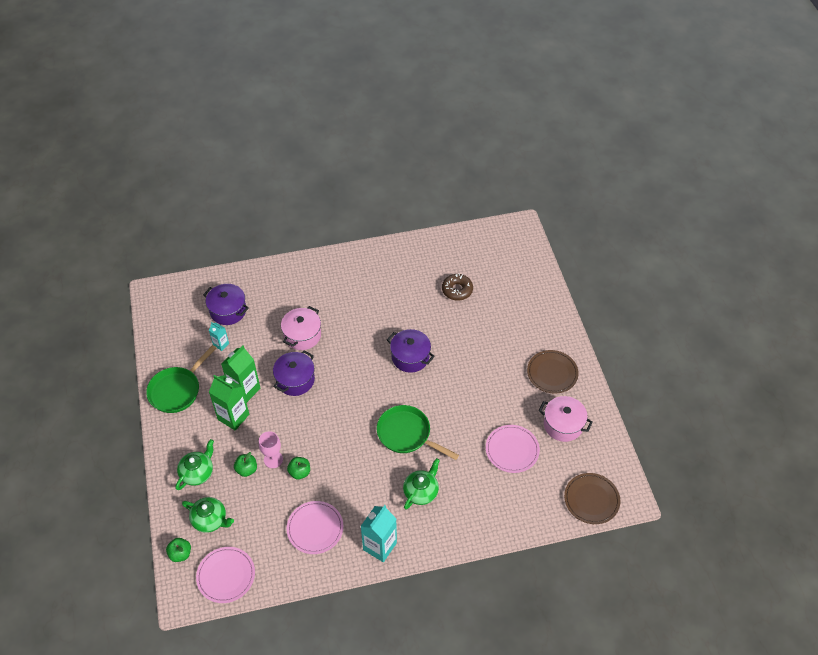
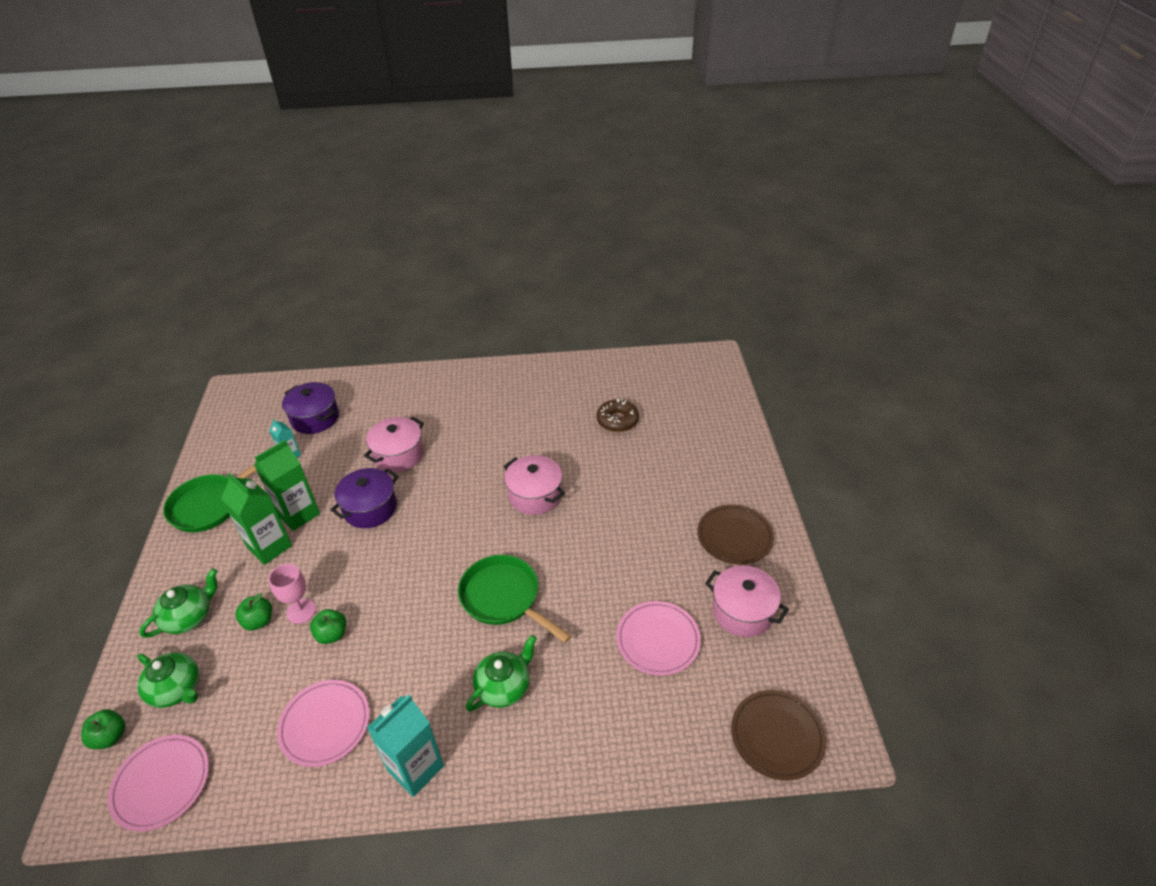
camera: 10 degrees right, 10 degrees down
purple pot [387,329,435,373] -> pink pot [503,455,565,515]

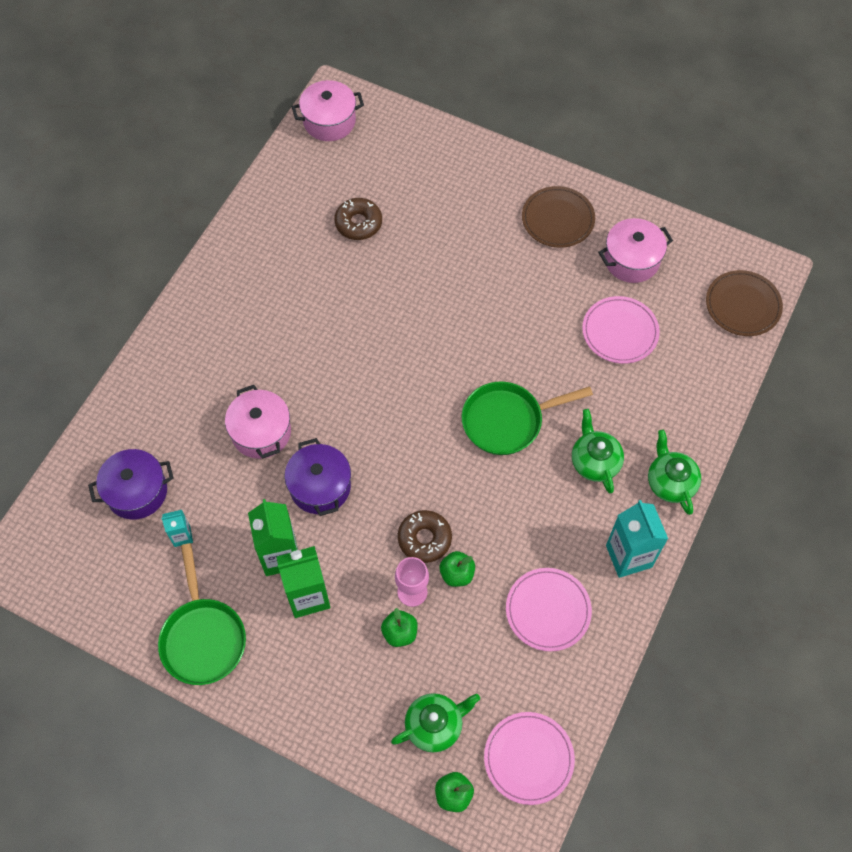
camera: 60 degrees left, 20 degrees up
green teapot [139,568,218,638] -> green teapot moved to [648,430,701,515]
pink pot [503,455,565,515] -> pink pot moved to [292,80,364,141]
none -> brown donut [398,510,452,563]

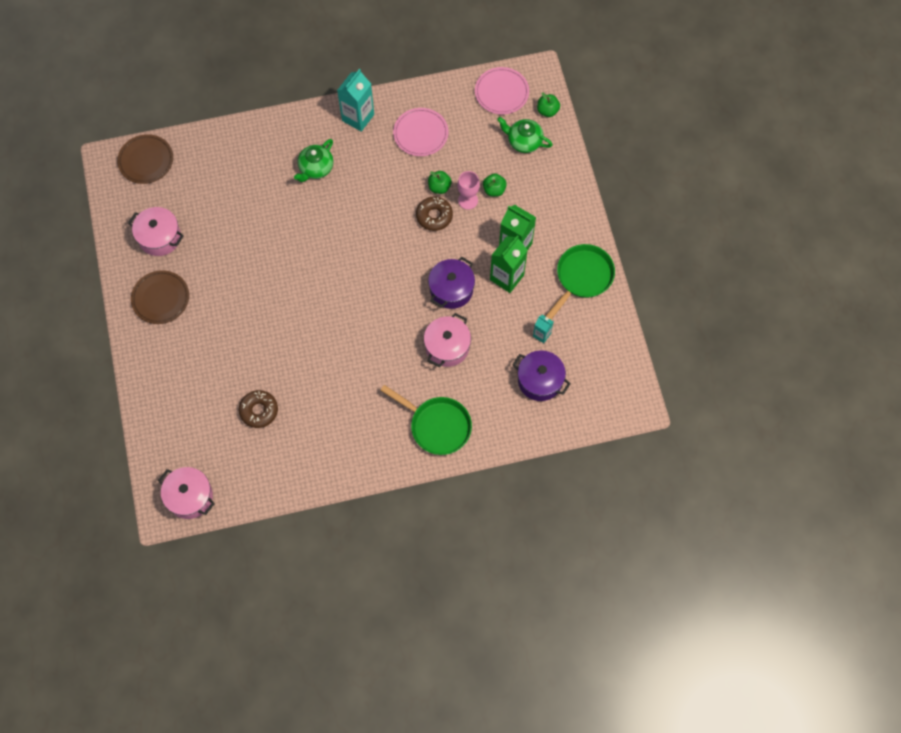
camera: 130 degrees left, 5 degrees up
green pan [461,382,593,455] -> green pan moved to [380,385,472,455]
pink plate [582,296,660,364] -> none
green teapot [648,430,701,515] -> none

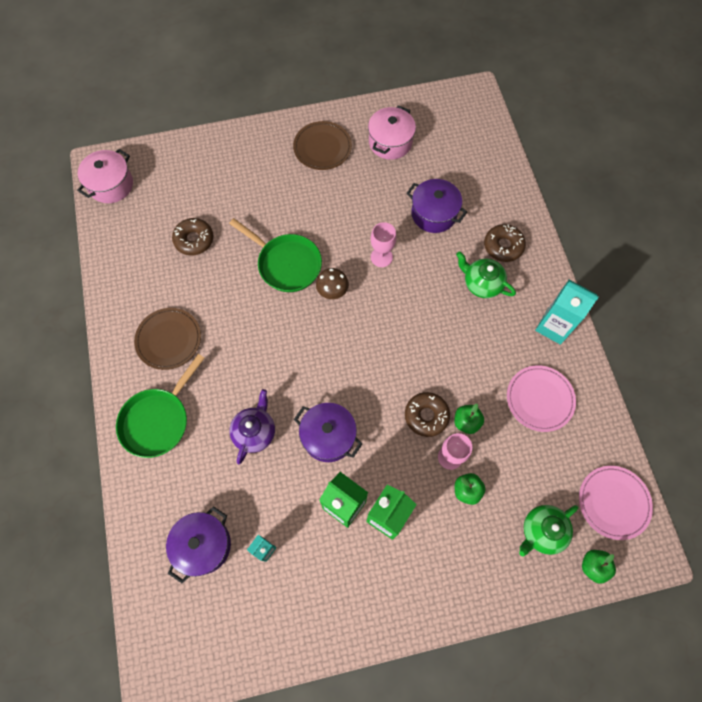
camera: 90 degrees right, 0 degrees up
brown plate [117,134,173,184] -> brown plate moved to [134,308,201,370]
pink pot [424,313,471,367] -> purple teapot [229,389,275,464]
green teapot [497,117,553,153] -> green teapot turned 150 degrees counterclockwise [519,505,578,557]
green pan [546,244,615,320] -> green pan moved to [229,218,322,292]
none -> brown mushroom [316,268,349,299]
none -> pink goblet [371,222,396,267]
none -> purple pot [406,179,467,233]
none -> brown donut [484,224,526,262]

